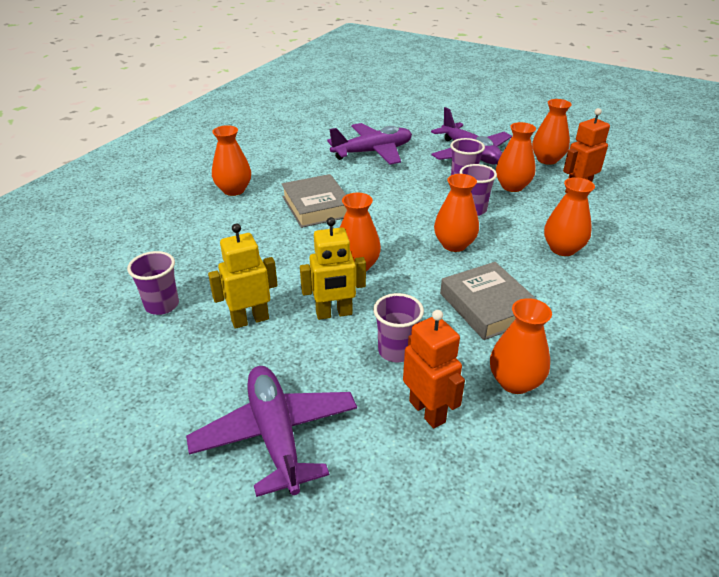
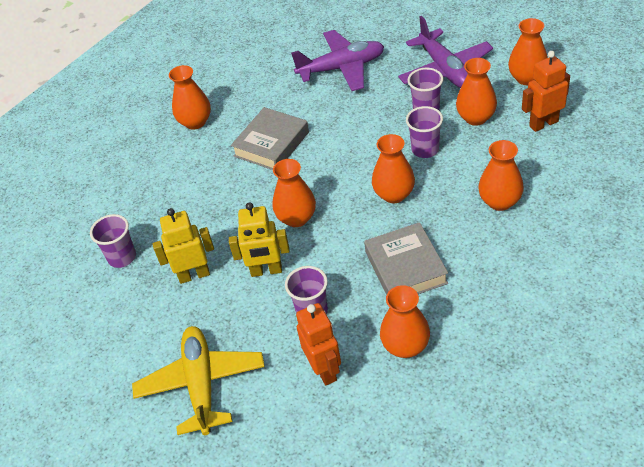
camera: 15 degrees right, 10 degrees up
purple plane [186,366,357,497] -> yellow plane [132,326,265,435]
grey book [281,174,347,228] -> grey book turned 45 degrees clockwise [231,107,309,170]

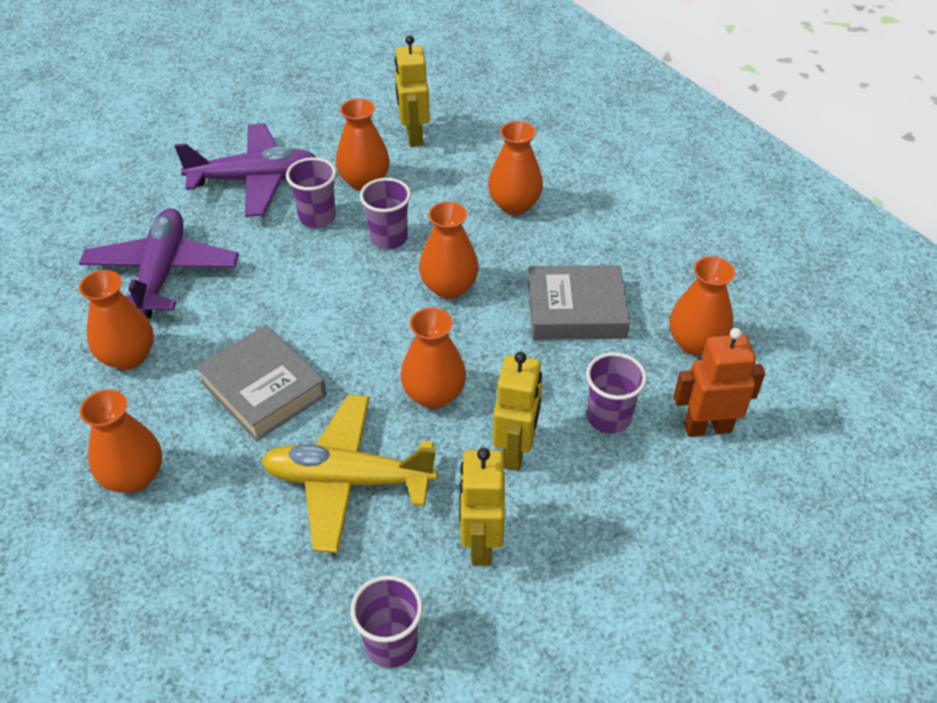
camera: 80 degrees left, 0 degrees up
yellow plane [132,326,265,435] -> yellow plane moved to [261,395,438,553]
orange vase [508,18,548,85] -> orange vase moved to [79,270,154,370]
orange robot [522,51,570,132] -> yellow robot [395,35,430,147]

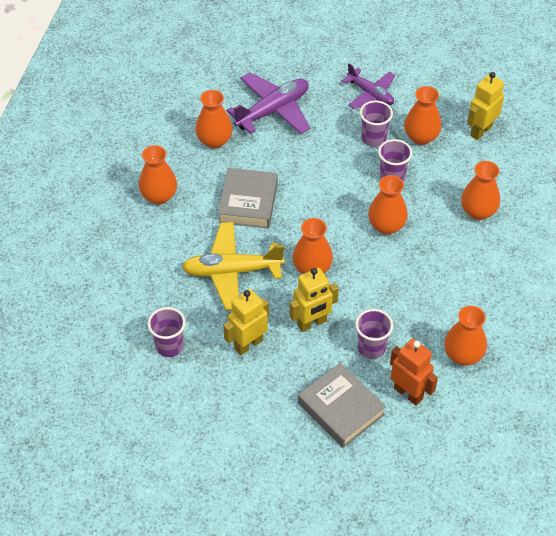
camera: 50 degrees right, 5 degrees up
purple plane [175,123,315,217] -> purple plane [342,63,395,109], size x0.66
yellow plane [261,395,438,553] -> yellow plane turned 60 degrees counterclockwise [182,222,285,311]
grey book [528,265,630,340] -> grey book moved to [298,363,386,448]

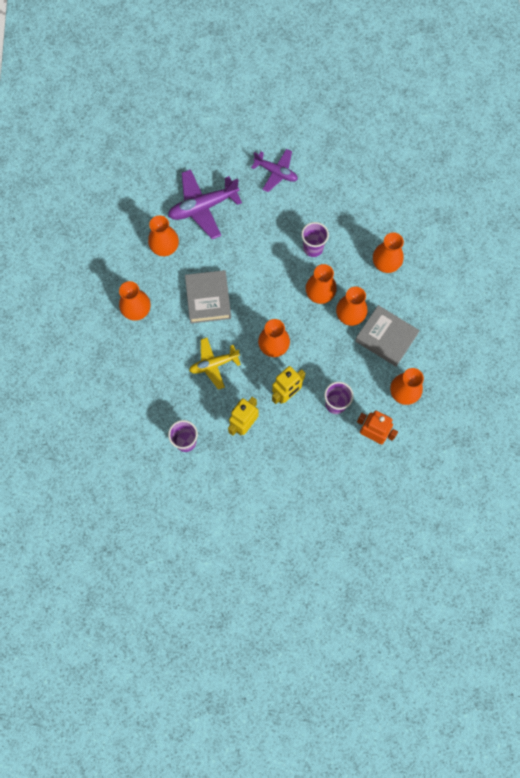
camera: 15 degrees left, 20 degrees up
yellow plane [182,222,285,311] -> yellow plane [189,338,241,390], size x0.66
purple plane [226,72,310,134] -> purple plane turned 150 degrees counterclockwise [168,169,242,239]
grey book [298,363,386,448] -> grey book moved to [355,305,420,367]
purple cup [360,101,393,147] -> none
orange vase [404,86,442,145] -> orange vase moved to [336,287,367,326]
yellow robot [467,72,504,140] -> none

